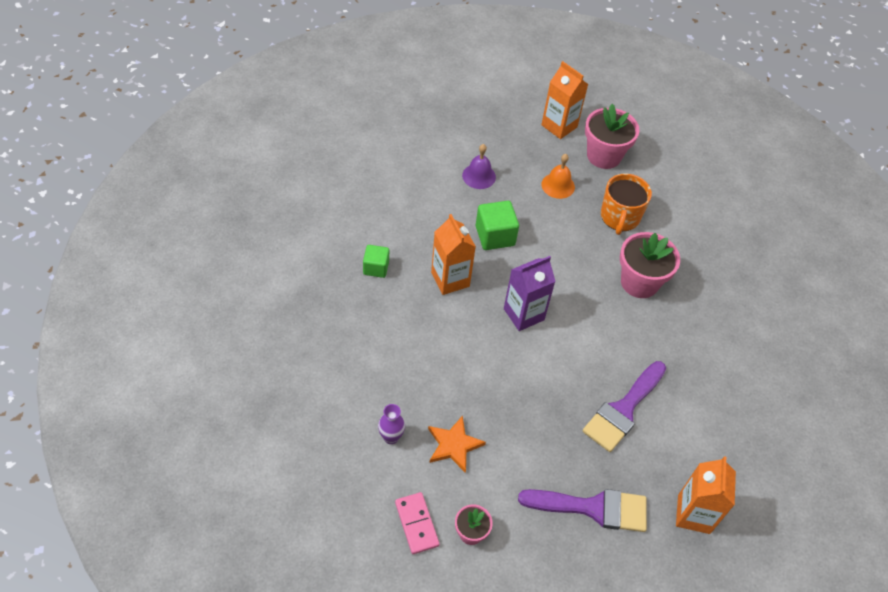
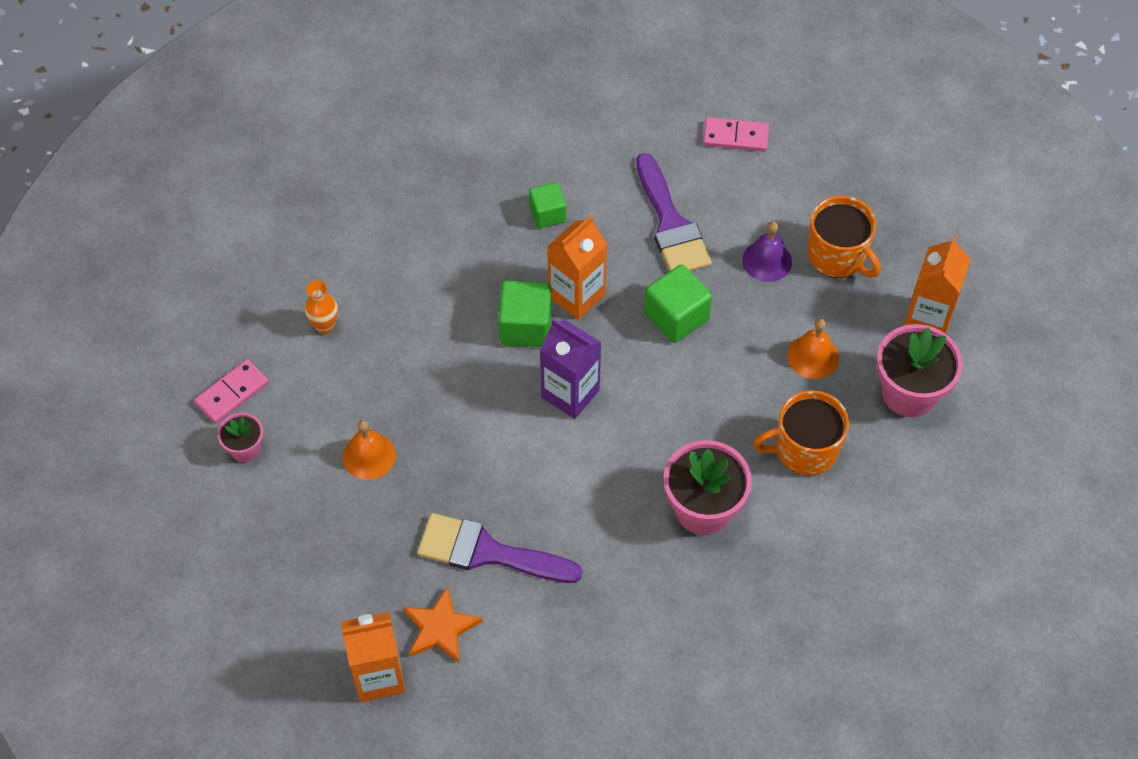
camera: 70 degrees right, 5 degrees up
purple vase [378,404,405,444] -> orange vase [304,280,338,334]
orange star [428,415,486,473] -> orange star moved to [403,586,483,663]
purple brush [518,489,647,532] -> purple brush moved to [636,153,712,271]
none -> orange bell [343,420,396,480]
none -> green cube [498,280,552,347]
none -> pink domino [703,117,769,152]
none -> orange mug [808,196,881,278]

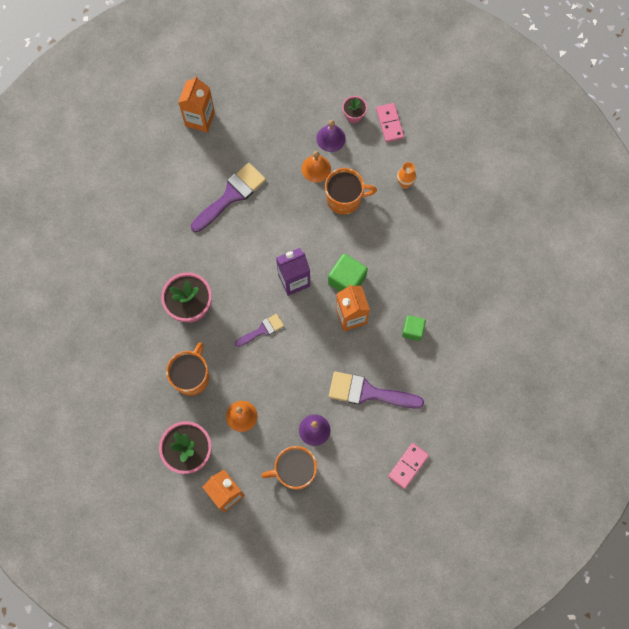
camera: 120 degrees right, 15 degrees up
orange star [403,586,483,663] -> none
green cube [644,265,712,343] -> none
none -> purple brush [235,314,284,347]
none -> purple bell [316,120,346,152]
none -> orange mug [325,168,377,214]

